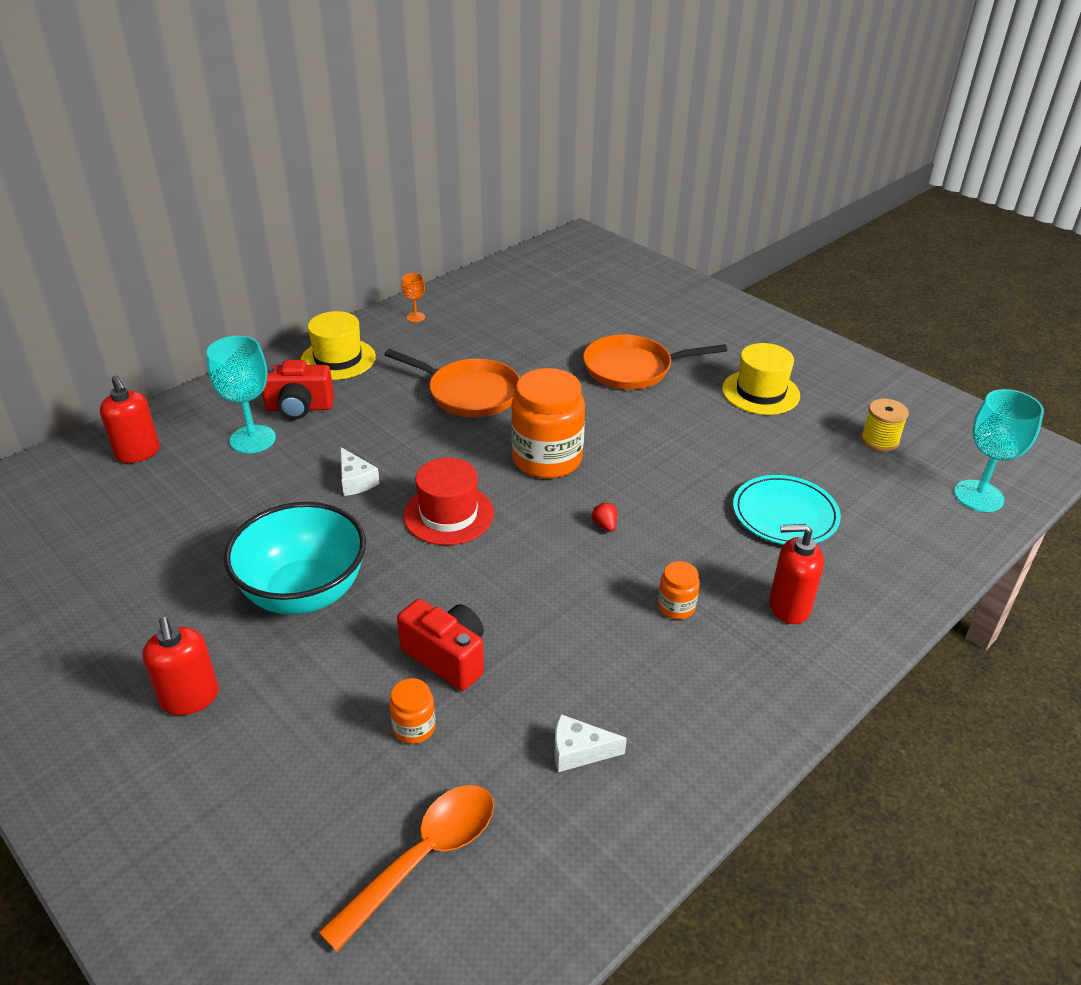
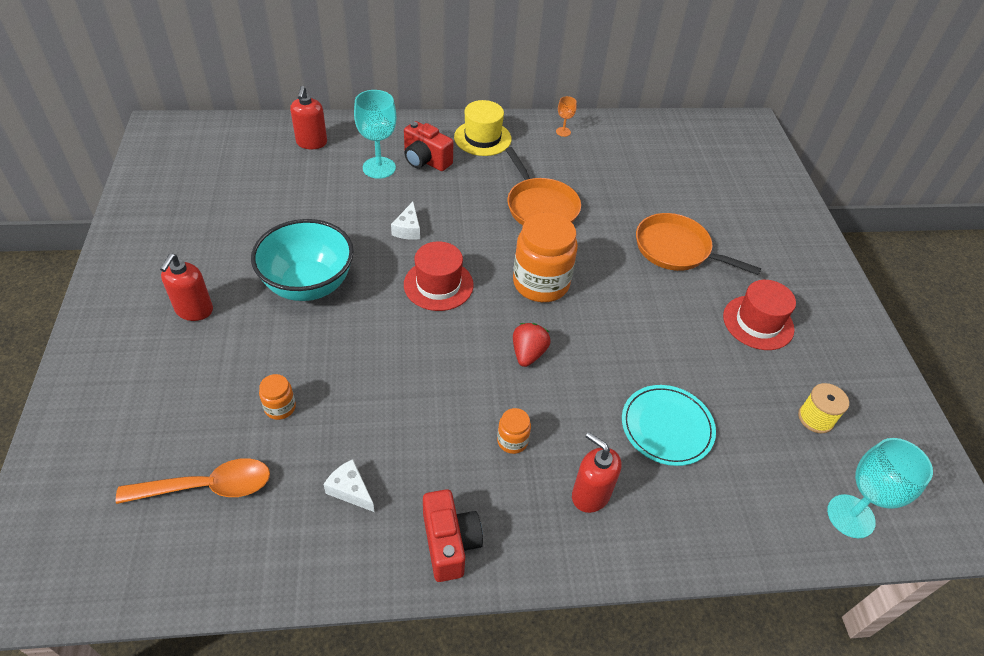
camera: 35 degrees right, 10 degrees up
red camera [397,599,484,691] -> red camera moved to [423,489,483,582]
red strawberry [592,502,617,532] -> red strawberry [513,323,551,367], size x1.77
yellow hat [722,343,800,415] -> red hat [723,280,796,350]

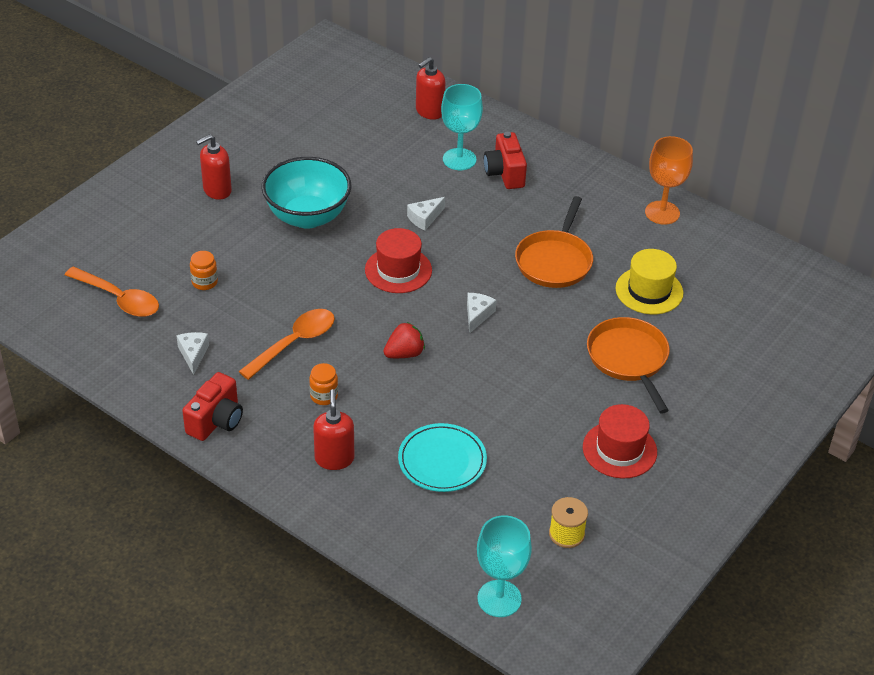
camera: 45 degrees right, 5 degrees down
yellow hat [454,100,511,156] -> yellow hat moved to [615,249,683,314]
orange jar [513,212,578,302] -> white cheese [467,293,497,334]
orange goblet [556,96,577,137] -> orange goblet [645,136,693,225], size x2.03
none -> orange spoon [238,309,335,380]

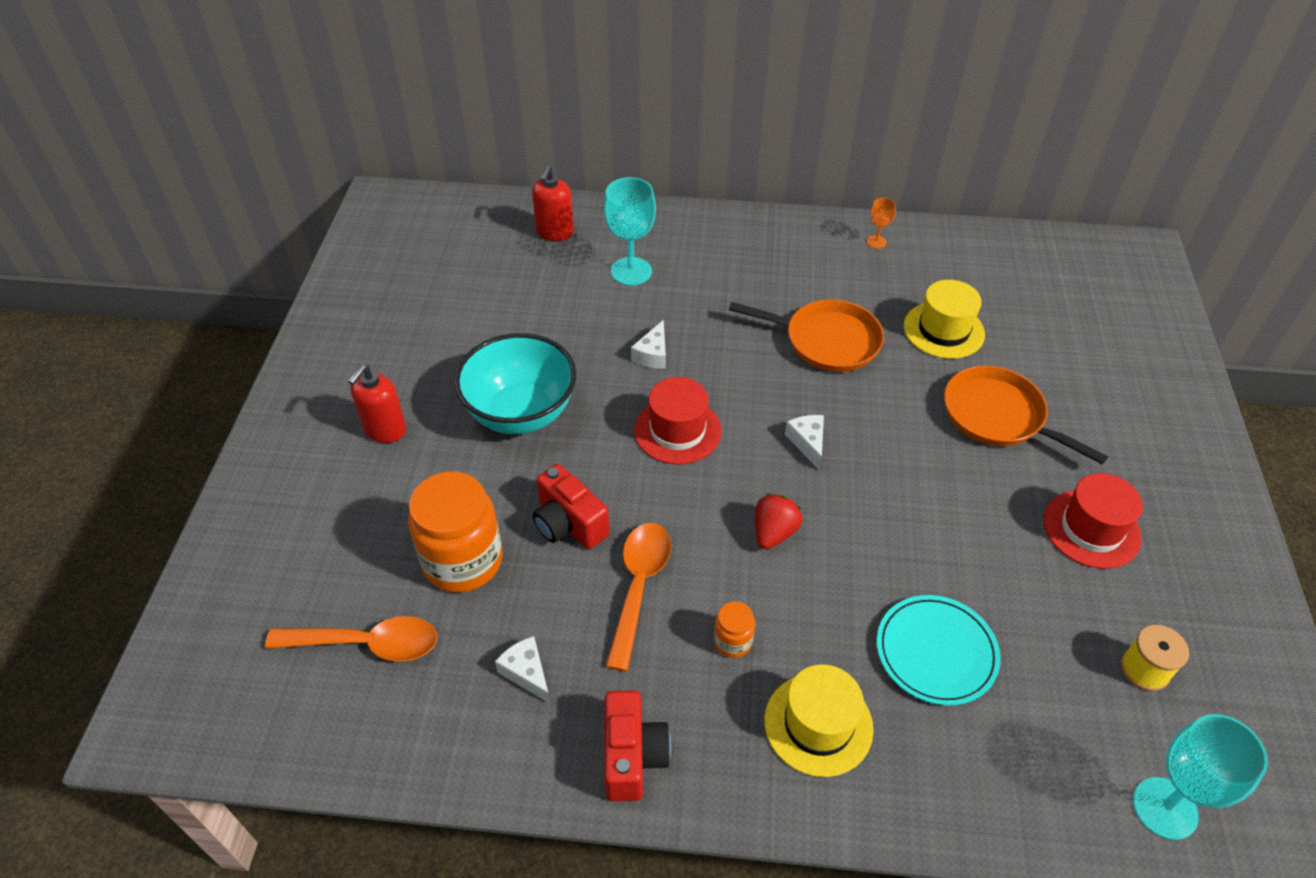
camera: 30 degrees left, 5 degrees up
orange jar [190,251,218,290] -> orange jar [408,471,503,593], size x2.18
red soap dispenser [313,389,354,470] -> yellow hat [764,664,874,777]
red camera [484,132,527,189] -> red camera moved to [533,464,610,549]
orange pan [515,196,593,288] -> orange pan turned 60 degrees counterclockwise [729,299,884,372]
orange goblet [645,136,693,225] -> orange goblet [867,198,896,249], size x0.49

